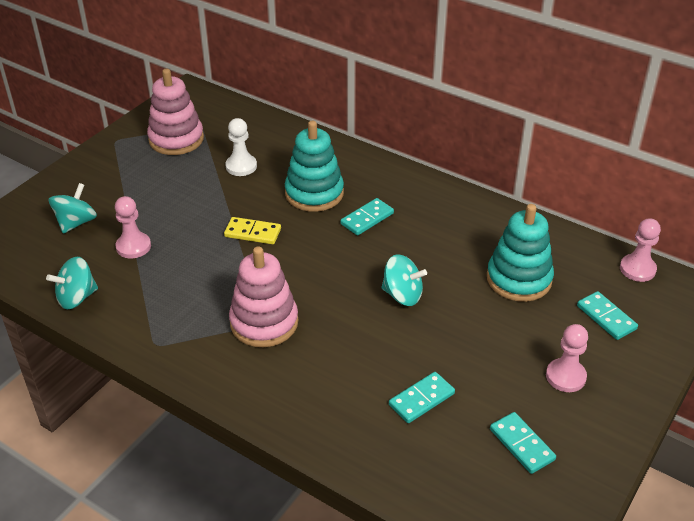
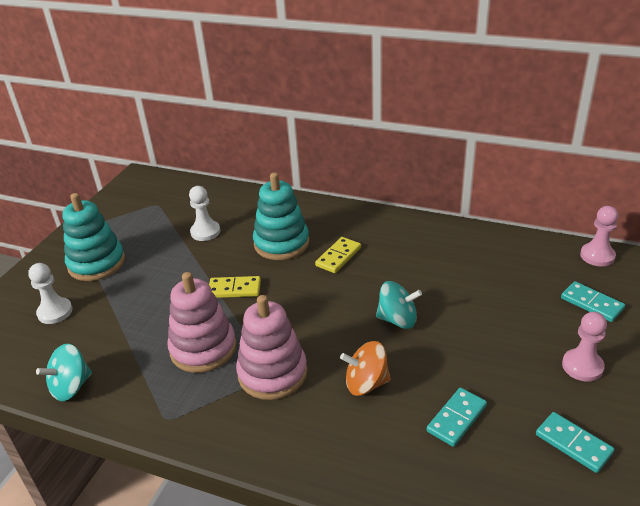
camera: 10 degrees left, 5 degrees down
turquoise spinning top [49,183,97,234] -> white pawn [28,263,72,324]
pink pawn [115,196,151,258] -> none
pink stacking toy [147,69,204,155] -> pink stacking toy moved to [168,272,236,373]
turquoise domino [340,198,394,235] -> yellow domino [315,237,361,273]
turquoise stacking toy [487,204,554,302] -> turquoise stacking toy moved to [63,193,125,281]
none -> orange spinning top [340,341,391,396]

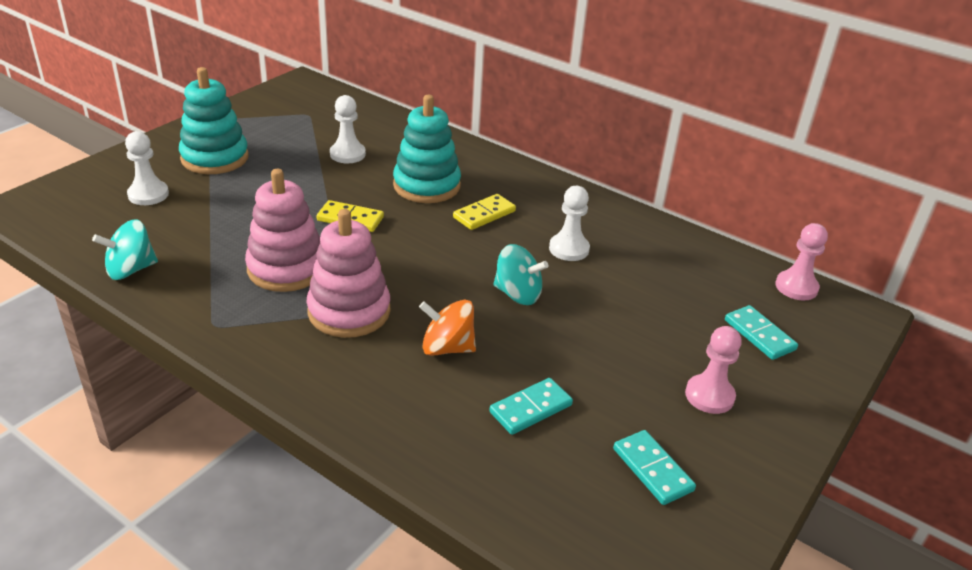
camera: 10 degrees right, 0 degrees up
none -> white pawn [549,186,590,261]

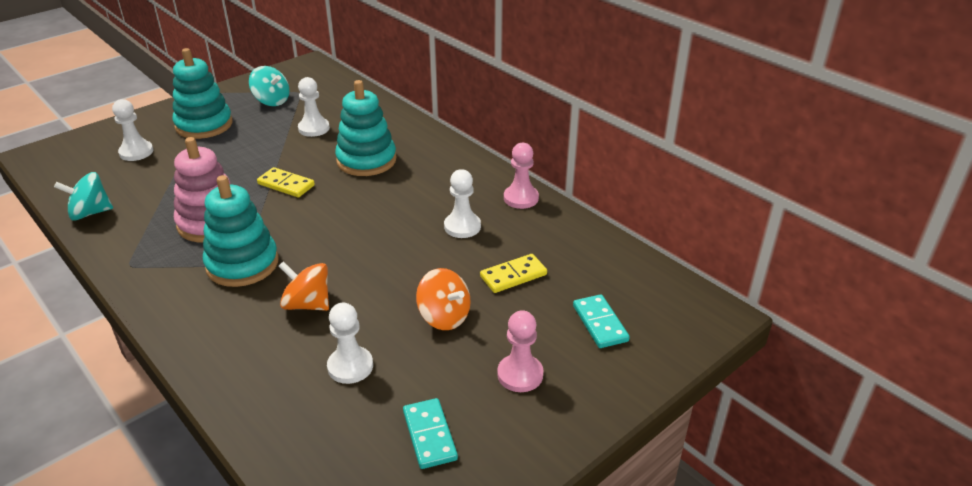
camera: 15 degrees right, 0 degrees up
pink stacking toy [307,209,390,338] -> turquoise stacking toy [203,175,279,287]
yellow domino [453,194,516,230] -> yellow domino moved to [480,254,547,293]
turquoise domino [489,378,573,435] -> white pawn [327,303,373,384]
turquoise spinning top [493,244,548,305] -> turquoise spinning top moved to [249,66,290,106]
pink pawn [775,223,828,300] -> pink pawn moved to [504,143,539,209]
none -> orange spinning top [416,268,471,330]

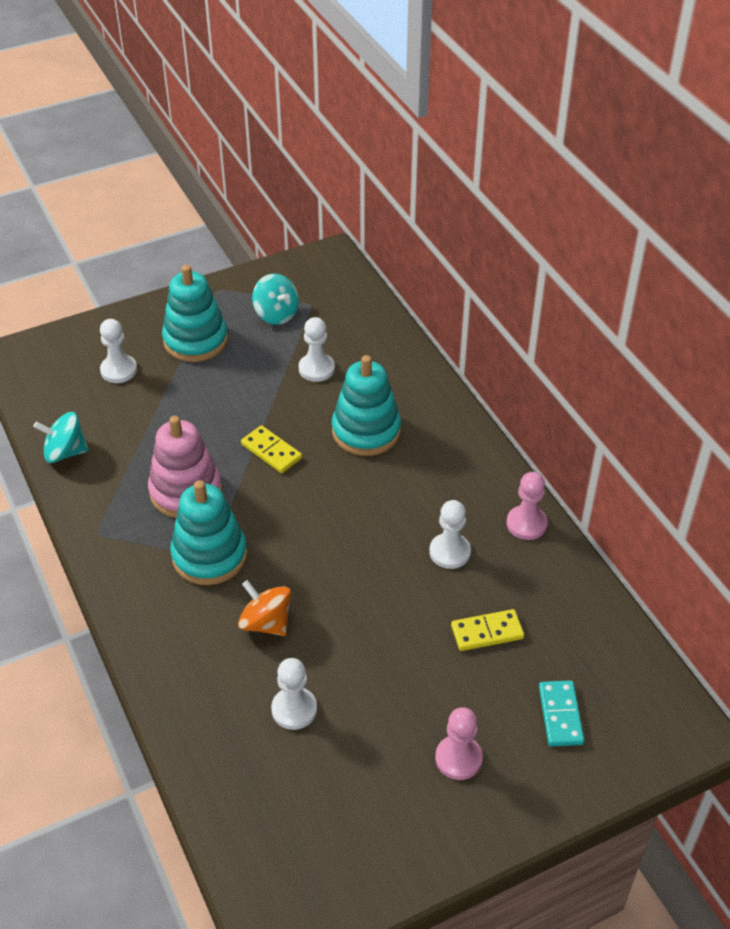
camera: 15 degrees right, 10 degrees up
turquoise domino [403,398,458,469] -> none
orange spinning top [416,268,471,330] -> none

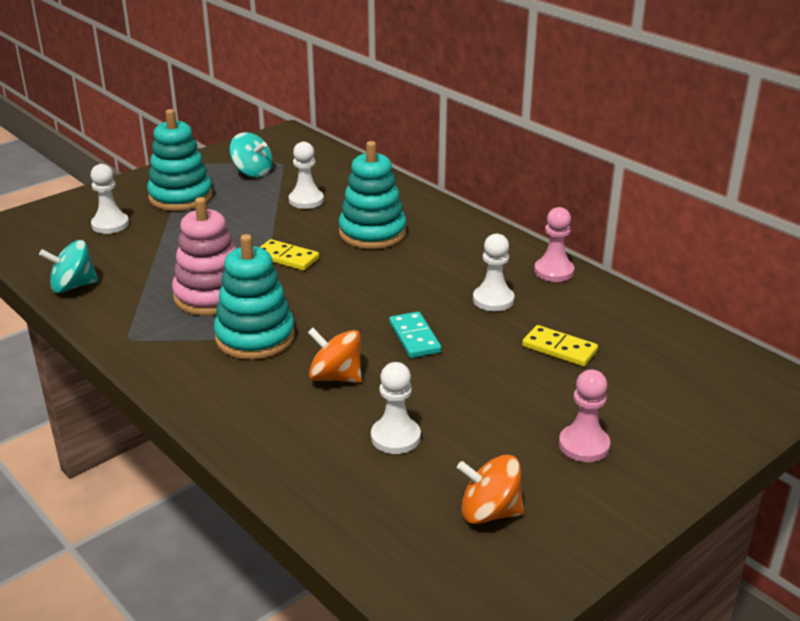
camera: 15 degrees left, 15 degrees down
yellow domino [451,609,524,651] -> yellow domino turned 60 degrees clockwise [522,325,598,367]
turquoise domino [539,680,584,746] -> turquoise domino moved to [389,312,441,358]
none -> orange spinning top [457,455,524,524]

